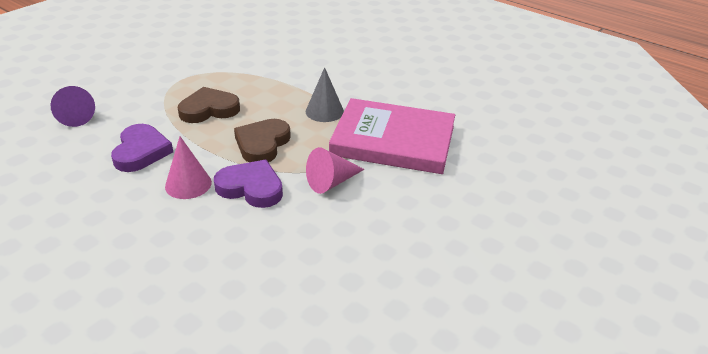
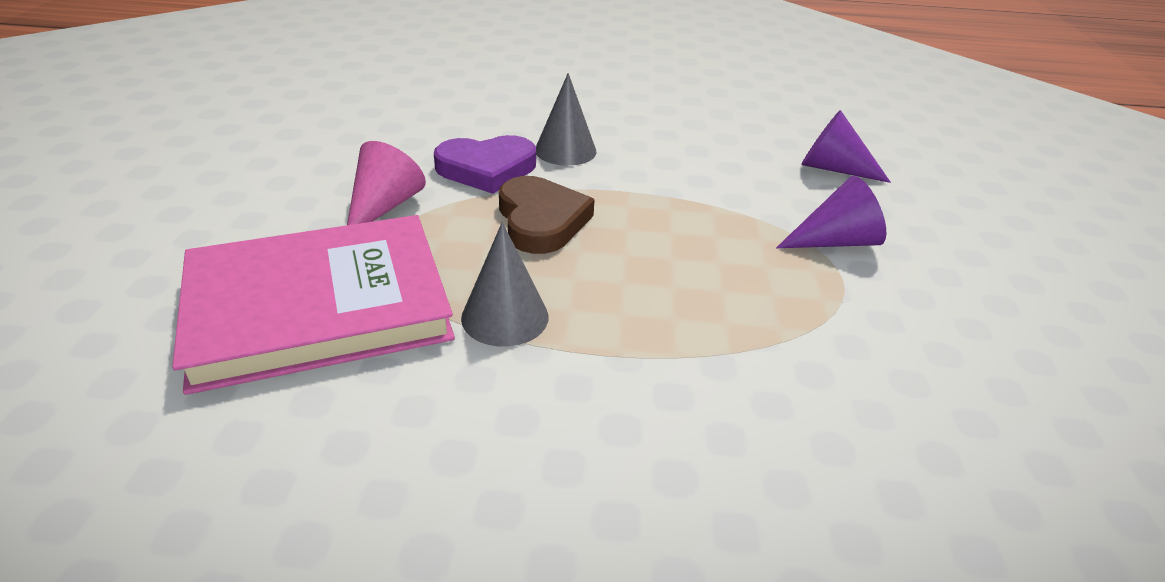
camera: 145 degrees right, 0 degrees up
purple heart [111,124,173,172] -> none
pink cone [165,136,212,199] -> grey cone [536,73,597,166]
brown heart [178,87,240,123] -> none
none -> purple cone [776,176,886,248]

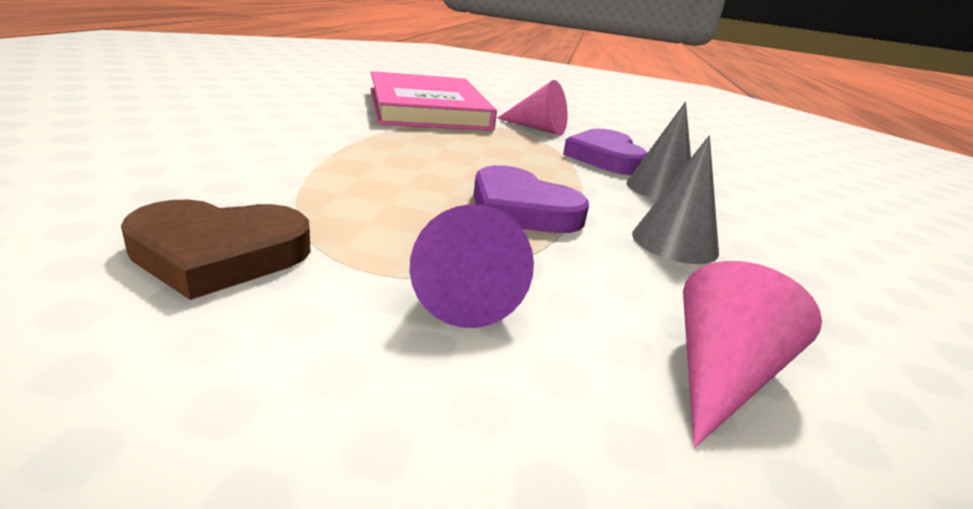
camera: 95 degrees right, 10 degrees down
grey cone [461,222,548,347] -> grey cone moved to [632,136,719,264]
brown heart [499,176,595,254] -> brown heart moved to [121,200,311,300]
purple cone [801,110,891,183] -> pink cone [683,261,822,448]
none -> purple heart [473,165,589,233]

